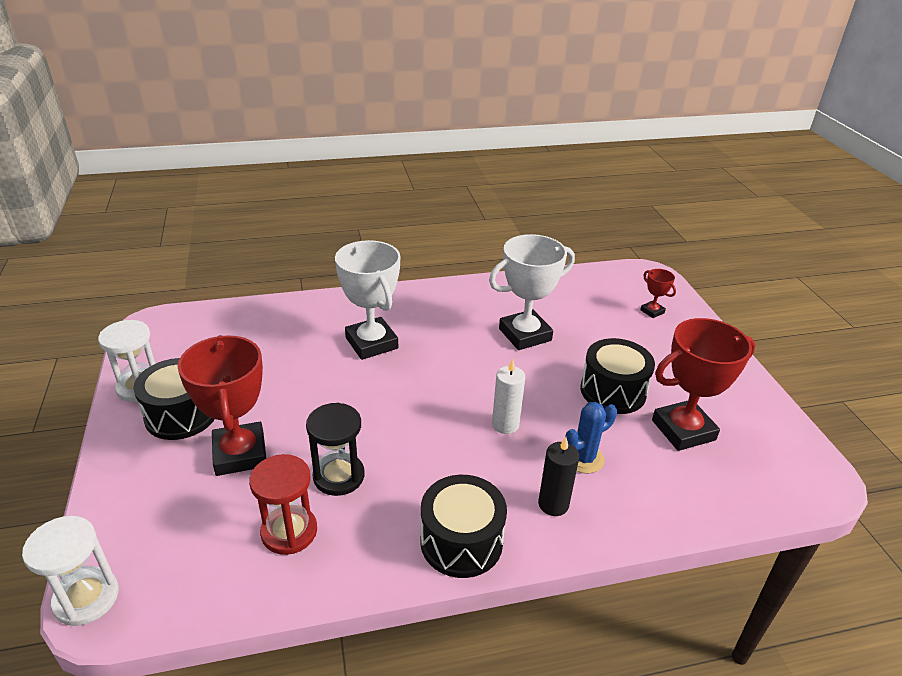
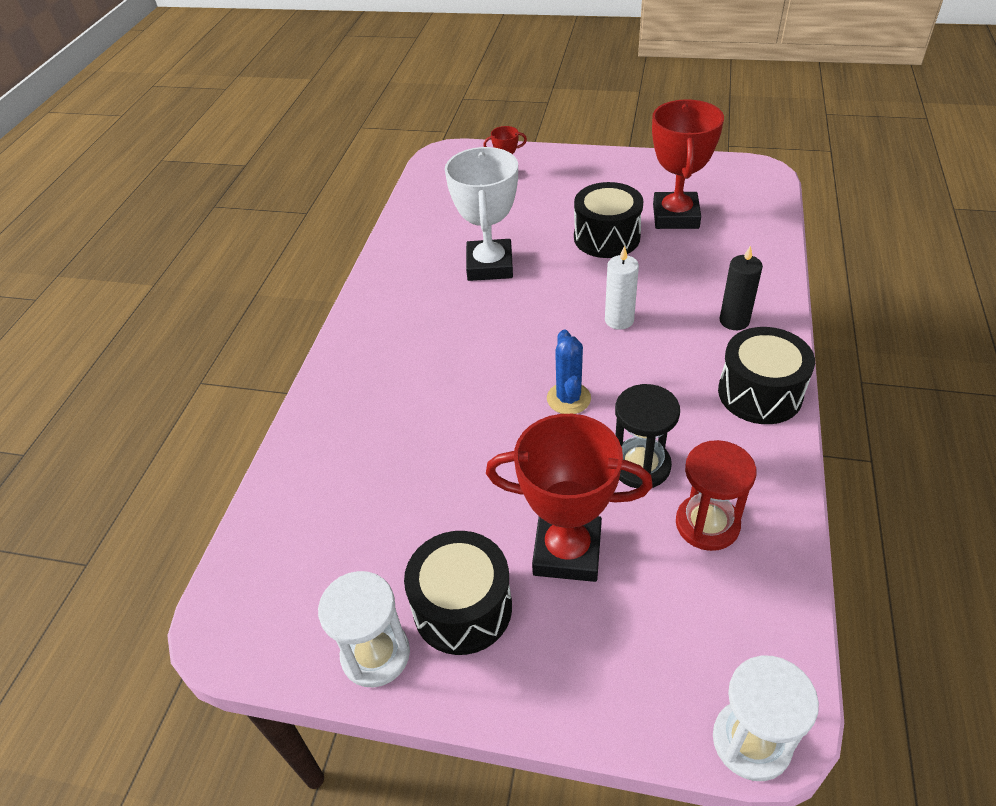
camera: 60 degrees left, 10 degrees up
white trophy [335,240,401,360] -> none
blue cactus [565,402,617,474] -> blue cactus moved to [547,330,591,414]

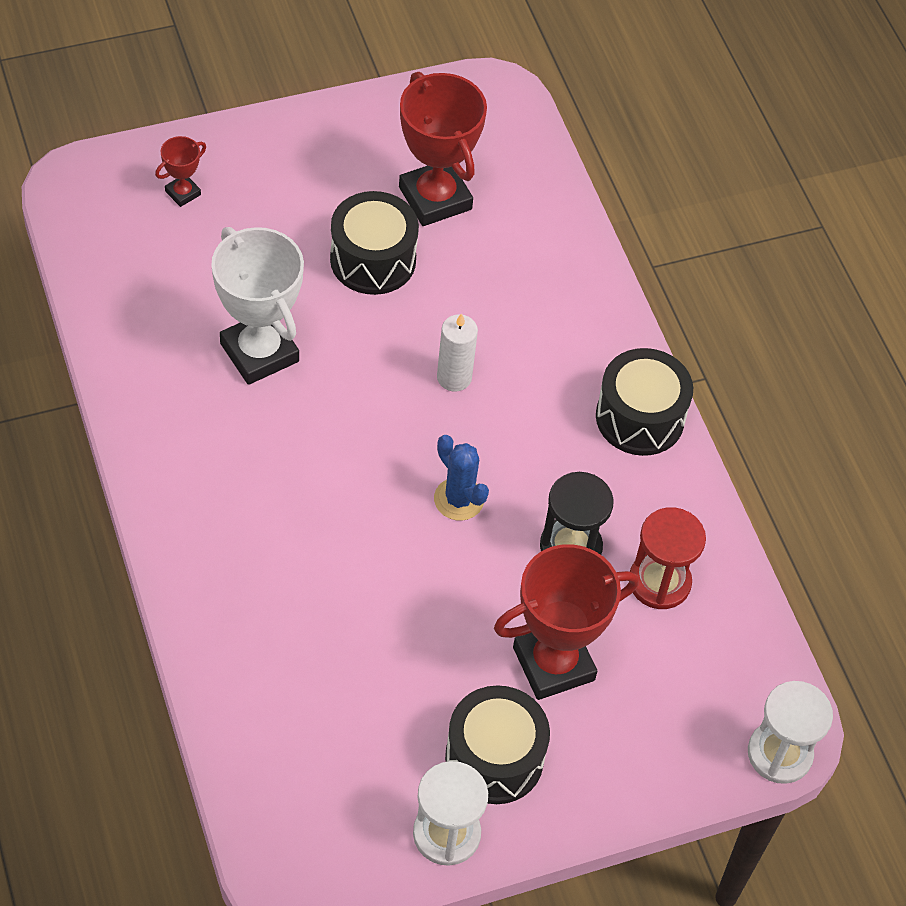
camera: 40 degrees left, 10 degrees up
black candle [720,245,763,330] -> none

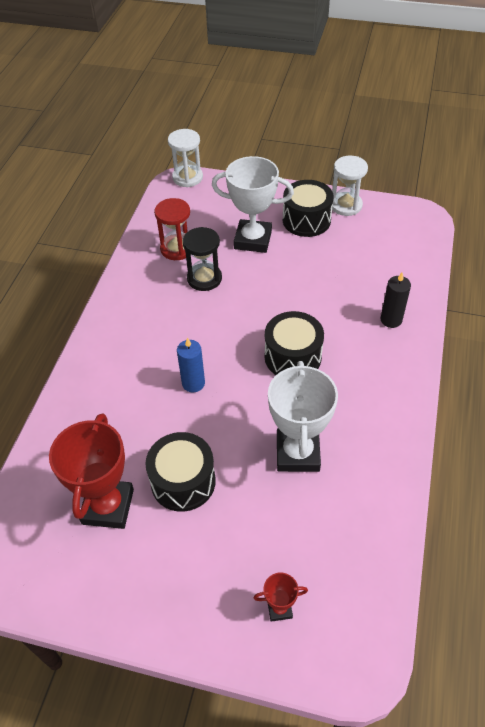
camera: 140 degrees left, 5 degrees down
blue cactus [434,435,489,521] -> none
white candle [437,313,478,392] -> blue candle [177,337,205,393]
red trophy [494,544,639,700] -> white trophy [212,156,294,253]
black drum [596,348,693,456] -> black drum moved to [264,311,324,375]
none -> black candle [380,273,411,328]

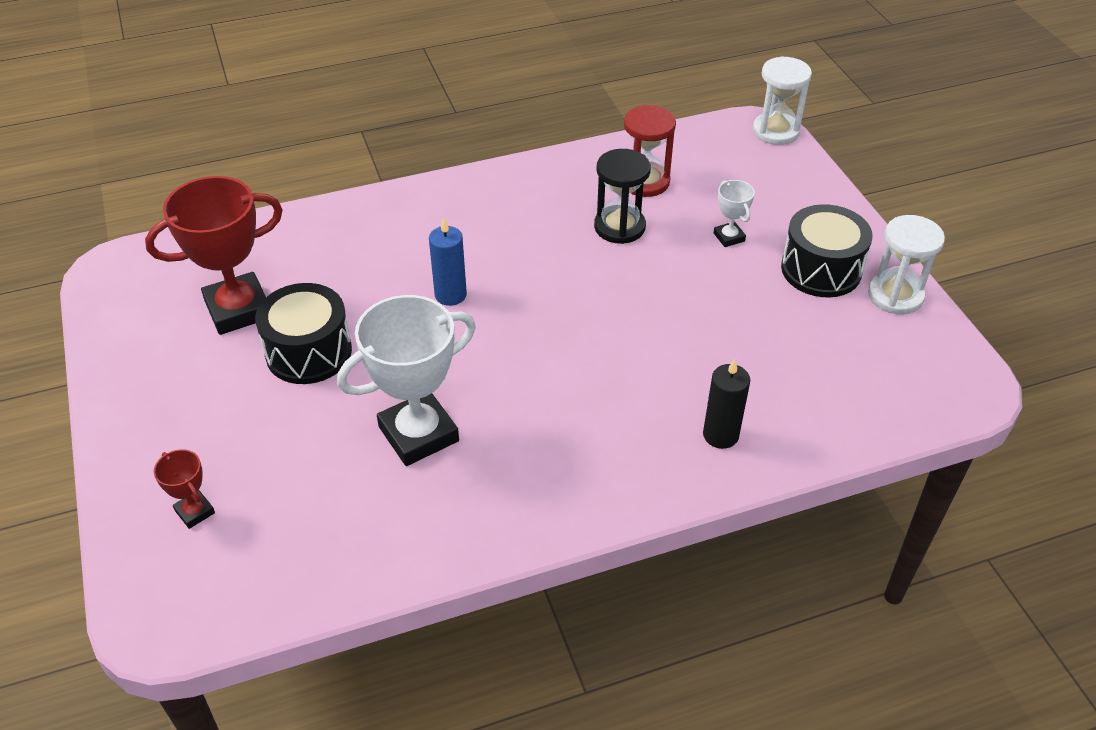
camera: 55 degrees right, 5 degrees down
white trophy [212,156,294,253] -> white trophy [714,180,755,247], size x0.46
black drum [264,311,324,375] -> none

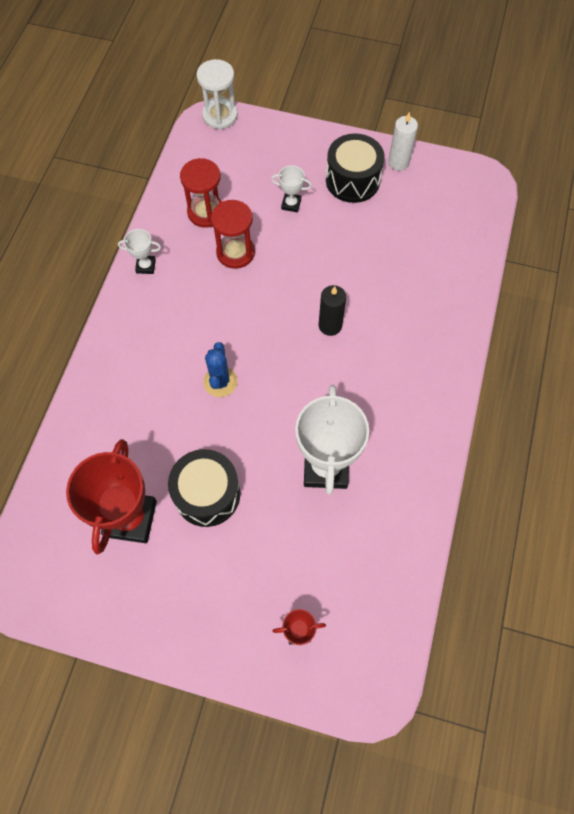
camera: 55 degrees left, 20 degrees up
blue candle [429,218,467,306] -> blue cactus [203,342,237,397]
black hourglass [594,149,651,244] -> red hourglass [211,200,255,269]
black candle [703,359,750,449] -> black candle moved to [319,285,346,336]
white hourglass [868,215,945,314] -> white candle [388,112,418,171]
none -> white trophy [118,229,161,274]

